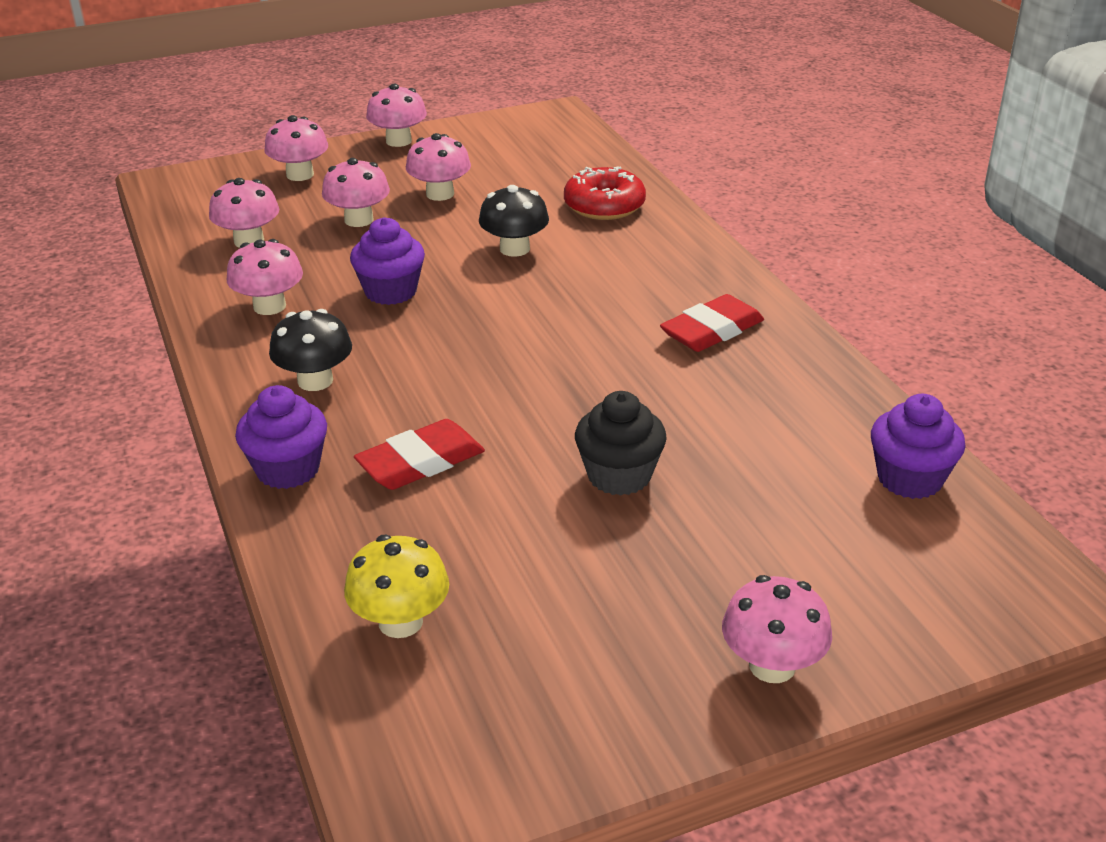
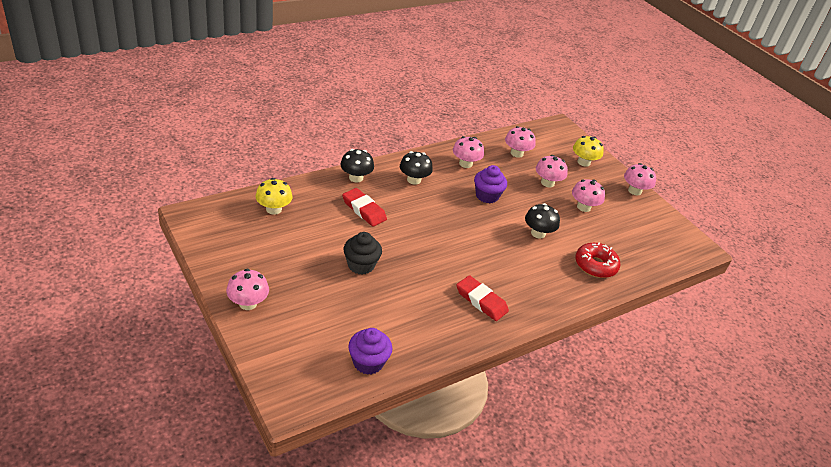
camera: 75 degrees right, 5 degrees up
purple cupcake [235,385,327,489] -> black mushroom [340,149,374,183]
pink mushroom [264,115,328,181] -> yellow mushroom [573,136,604,167]

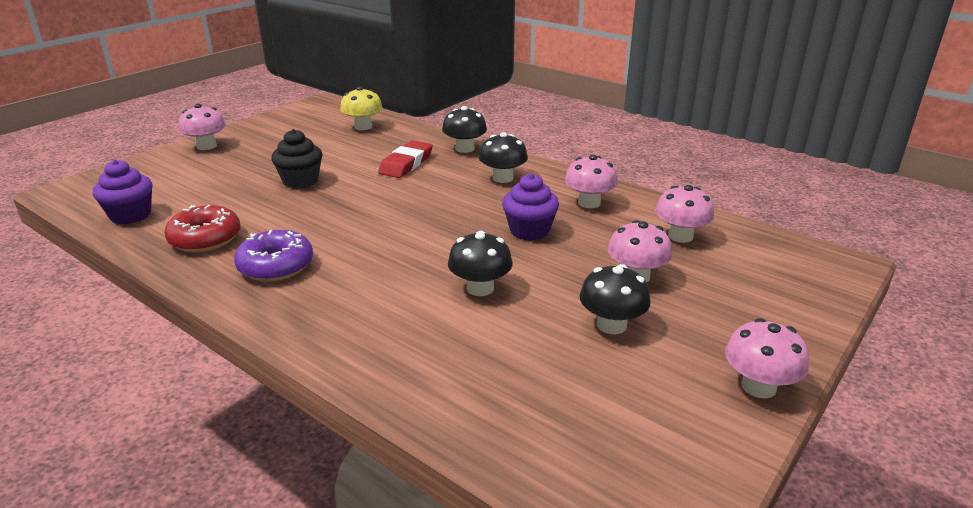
camera: 75 degrees right, 10 degrees down
red eraser [456,275,509,321] -> purple donut [234,230,313,281]
pink mushroom [572,179,605,212] -> black mushroom [579,264,651,334]
yellow mushroom [573,136,604,167] -> none
red donut [575,242,620,278] -> red donut moved to [164,205,241,252]

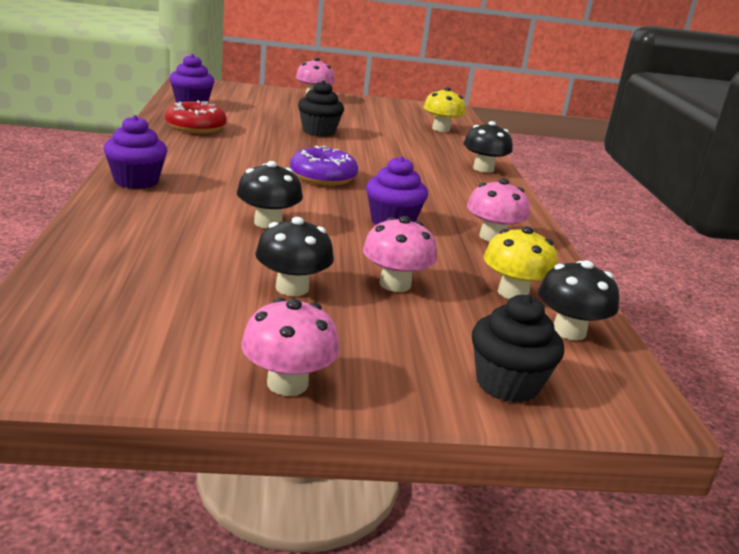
camera: 45 degrees right, 5 degrees down
purple donut [234,230,313,281] -> purple donut moved to [290,146,358,186]
red eraser [378,141,433,178] -> none
black mushroom [479,132,528,183] -> black mushroom moved to [538,260,619,340]
pink mushroom [655,185,714,243] -> yellow mushroom [484,226,557,299]
none -> purple cupcake [104,115,167,189]
none -> black cupcake [472,295,564,403]

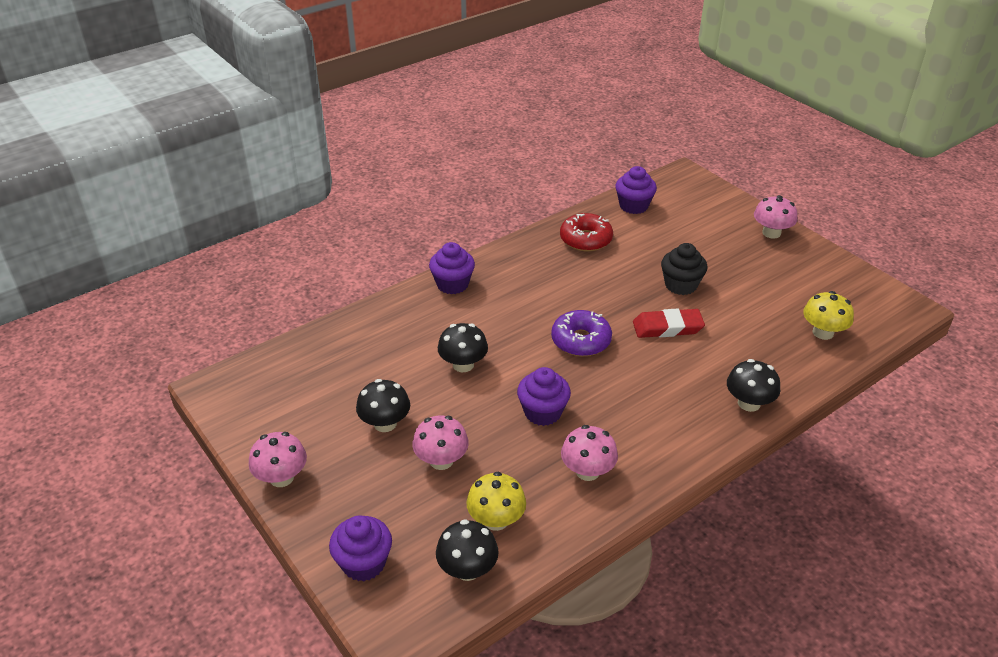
camera: 60 degrees right, 15 degrees up
black cupcake [472,295,564,403] -> purple cupcake [329,516,392,581]
none -> red eraser [633,308,705,338]

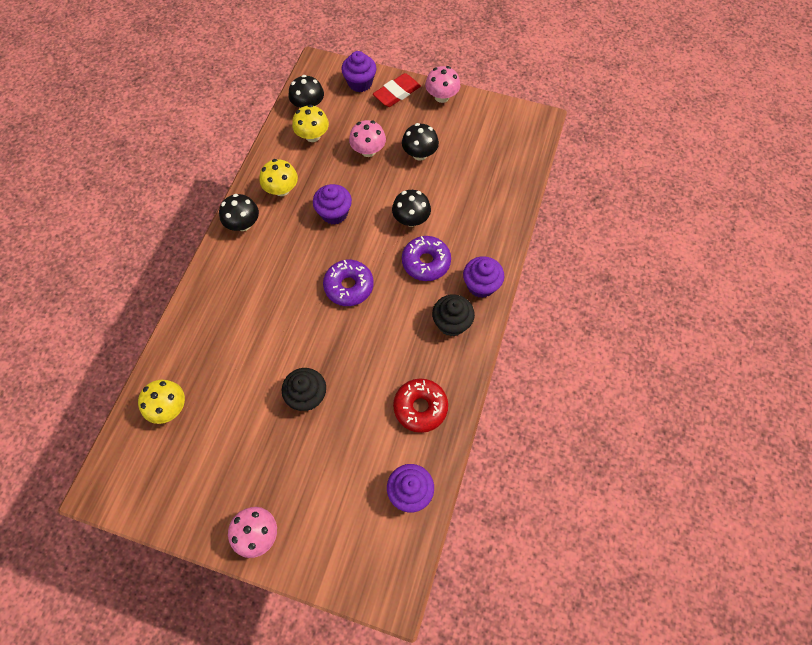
camera: 145 degrees right, 25 degrees up
pink mushroom [561,425,618,481] -> yellow mushroom [260,159,298,196]
red eraser [633,308,705,338] -> red eraser moved to [373,73,421,107]
black mushroom [727,359,780,412] -> black mushroom moved to [219,194,259,231]
none -> purple donut [402,236,451,281]
none -> black cupcake [432,294,475,336]

